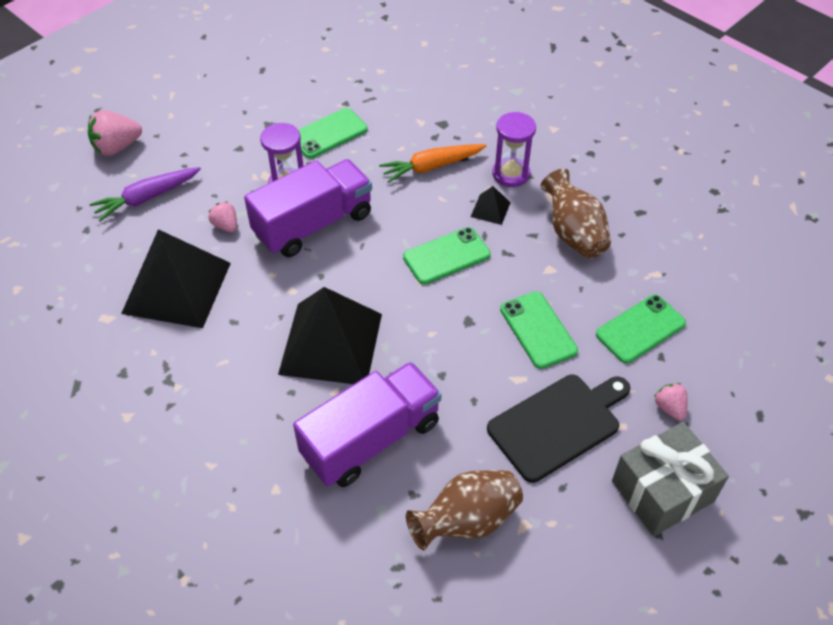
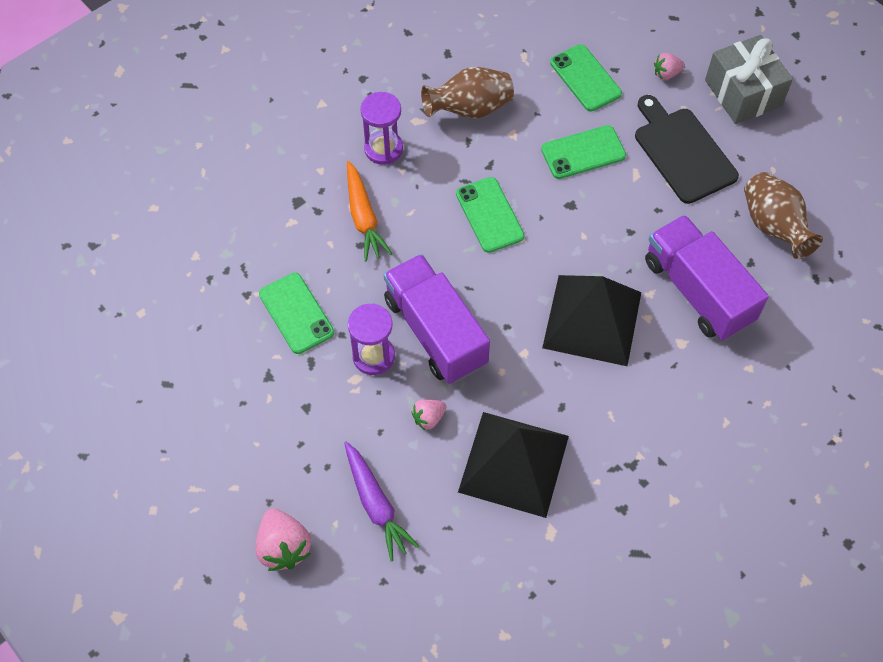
camera: 85 degrees left, 10 degrees up
black pyramid [471,186,511,225] -> none

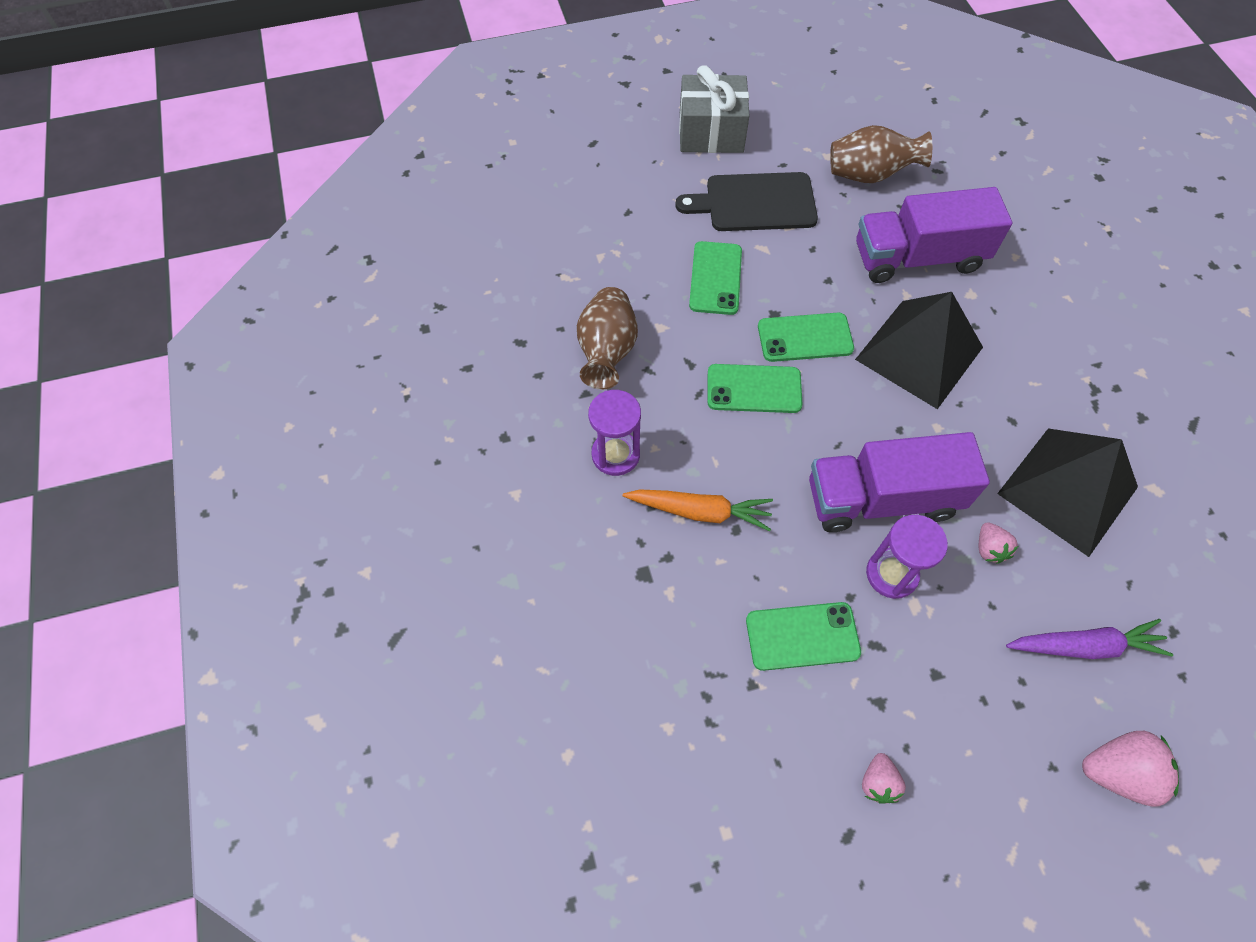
camera: 65 degrees left, 0 degrees up
green phone [550,44,622,111] -> green phone moved to [758,313,854,362]
pink strawberry [654,53,685,80] -> pink strawberry moved to [862,753,906,804]

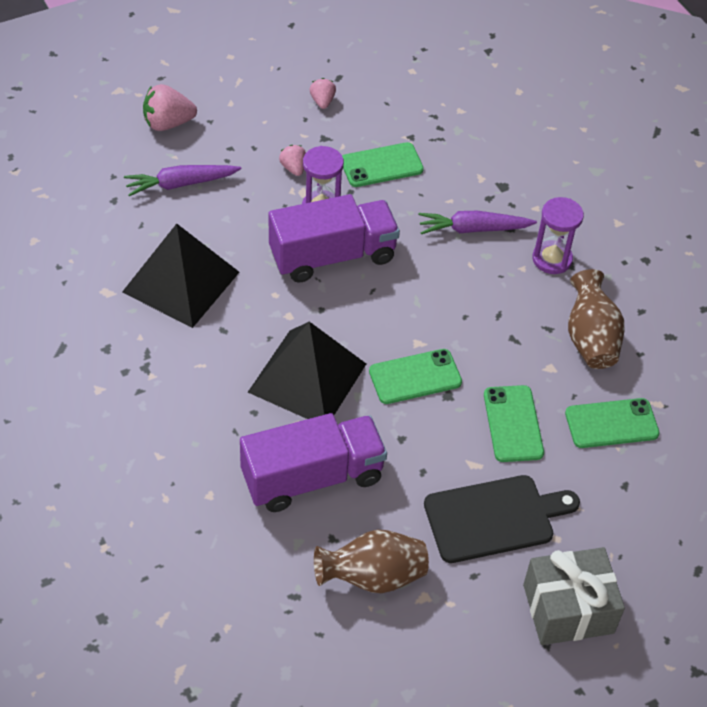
camera: 165 degrees right, 10 degrees down
orange carrot [623,489,773,531] -> purple carrot [418,211,537,234]
green phone [708,364,802,413] -> green phone moved to [565,398,660,448]
pink strawberry [979,522,1018,564] -> pink strawberry moved to [279,145,306,176]

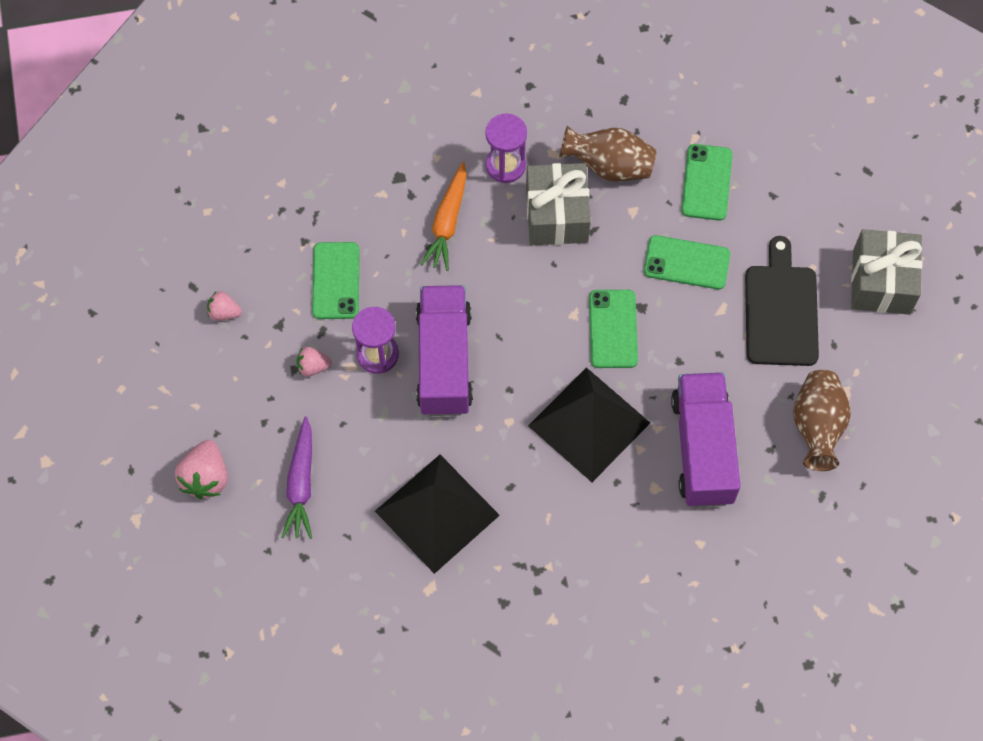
camera: 70 degrees left, 15 degrees up
purple carrot [418,211,537,234] -> orange carrot [420,162,466,271]
none -> grey gift [526,163,591,245]

